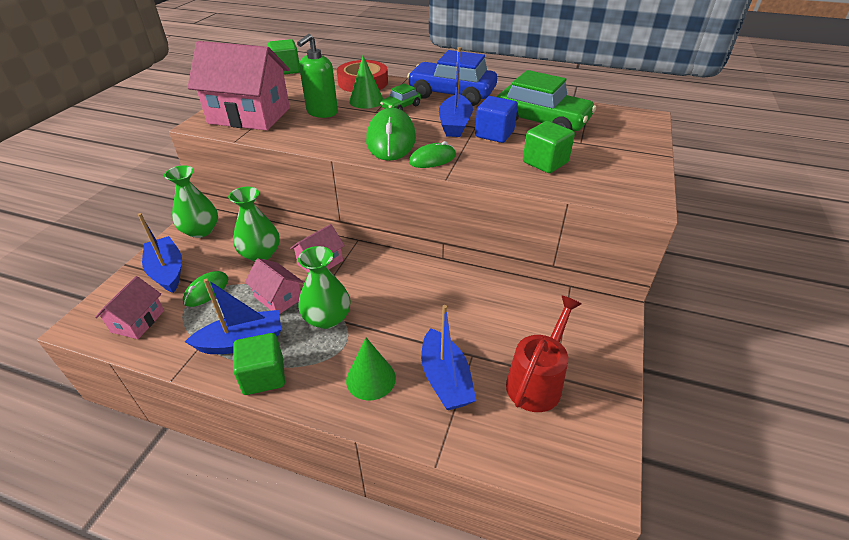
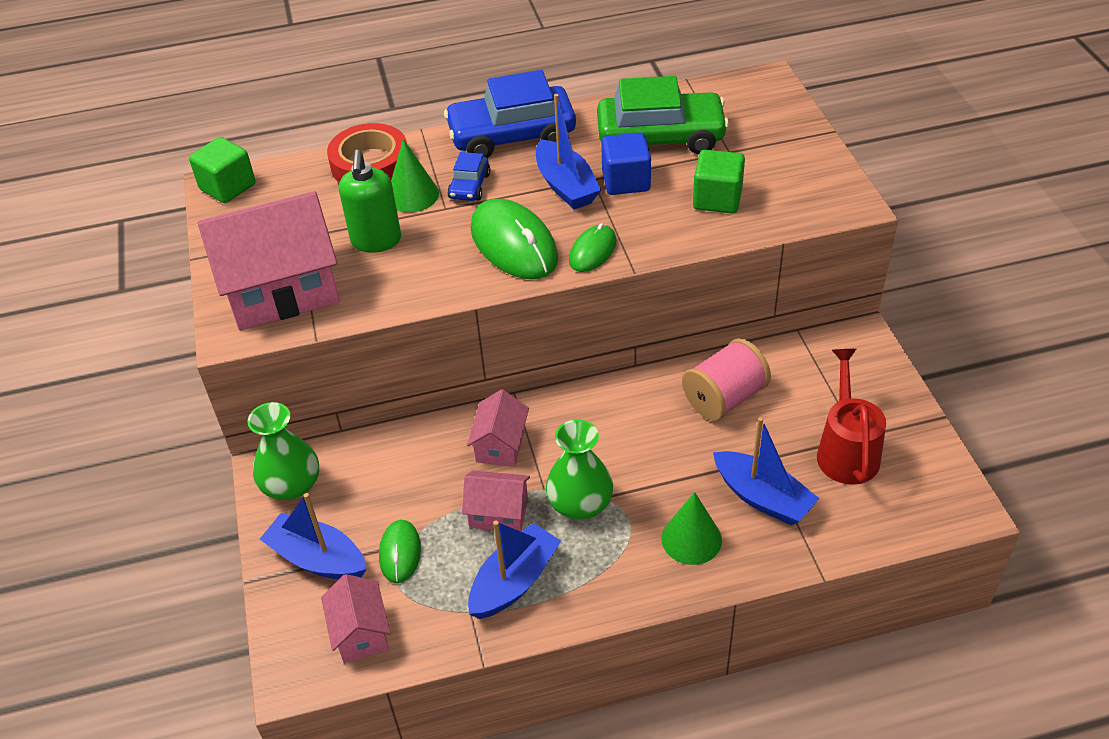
camera: 30 degrees left, 5 degrees up
green vase [228,187,280,262] -> none
green cube [233,333,285,395] -> none
green car [380,83,421,110] -> blue car [447,152,490,201]
none -> pink spool [682,338,771,421]

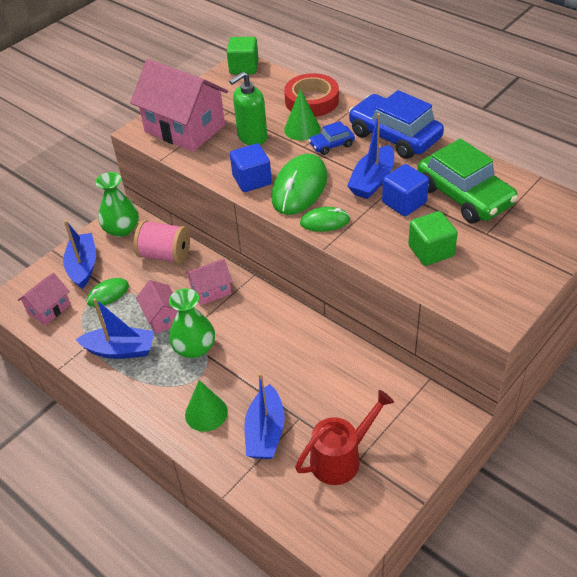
camera: 55 degrees right, 0 degrees up
pink spool [682,338,771,421] -> pink spool moved to [134,220,190,264]
none -> blue cube [230,143,272,192]

